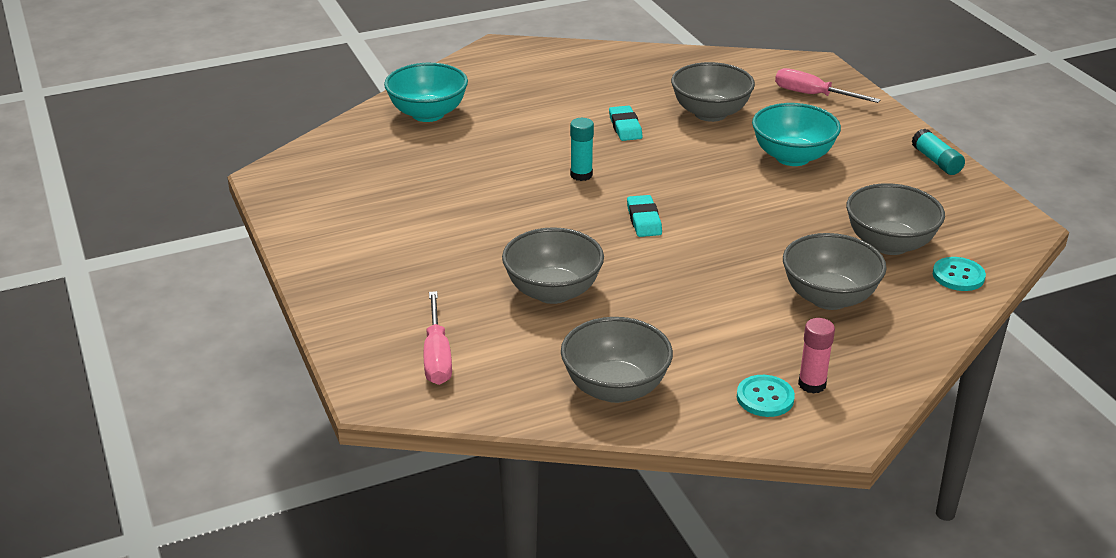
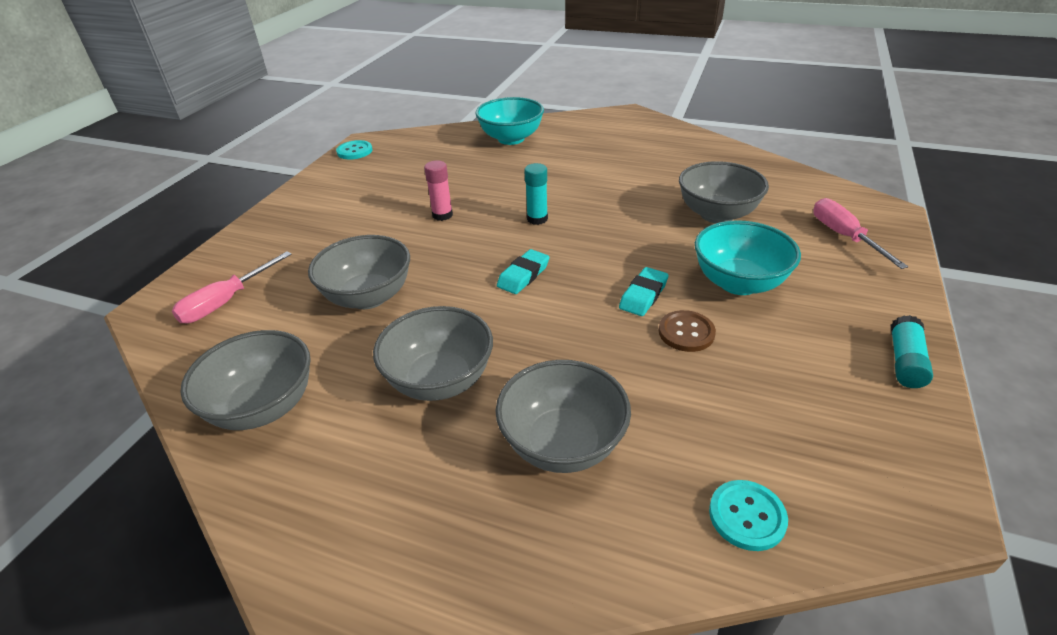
camera: 45 degrees right, 5 degrees up
turquoise eraser [609,106,643,141] -> turquoise eraser moved to [619,267,668,316]
turquoise button [737,375,795,417] -> turquoise button moved to [336,140,372,159]
pink glue stick [798,318,835,394] -> pink glue stick moved to [424,161,453,221]
grey bowl [846,183,945,255] -> grey bowl moved to [373,306,493,401]
none -> brown button [659,310,716,352]

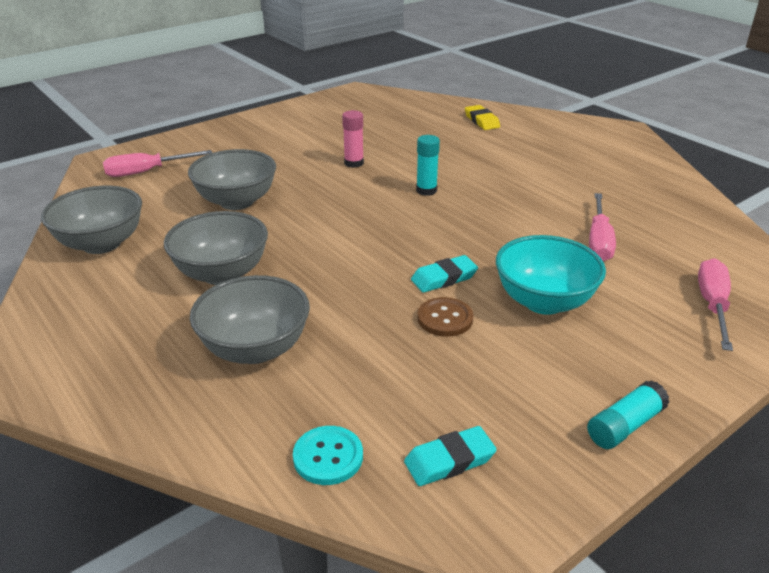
camera: 30 degrees right, 5 degrees down
turquoise button [336,140,372,159] -> none
turquoise bowl [475,97,544,145] -> yellow eraser [465,105,500,130]
turquoise eraser [497,249,549,294] -> turquoise eraser moved to [404,426,497,486]
grey bowl [679,161,769,223] -> pink screwdriver [589,193,616,261]

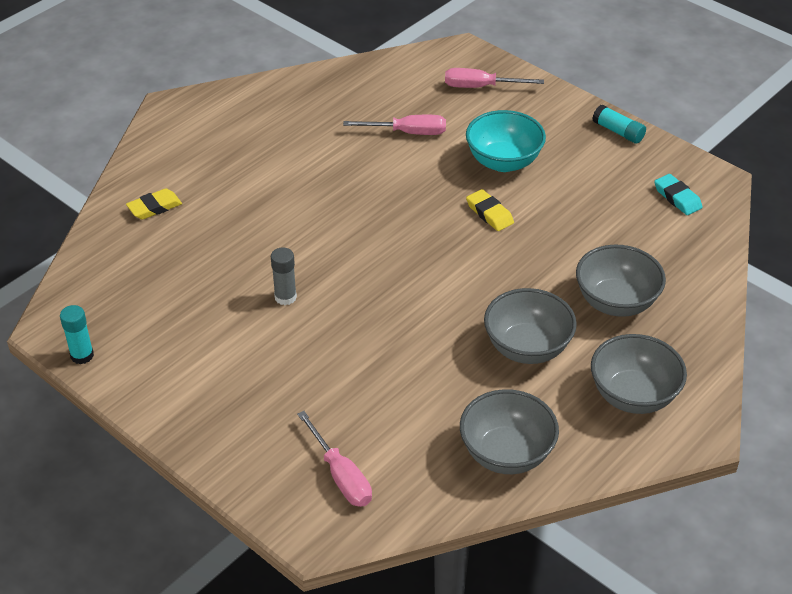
camera: 100 degrees left, 10 degrees up
grey bowl [188,149,276,210] -> grey bowl moved to [591,334,687,414]
turquoise button [293,426,363,485] -> none
pink glue stick [342,110,364,168] -> grey glue stick [271,247,297,305]
turquoise eraser [411,255,478,292] -> yellow eraser [466,189,514,231]
turquoise glue stick [416,135,440,196] -> turquoise glue stick moved to [60,305,94,364]
brown button [417,297,474,337] -> none

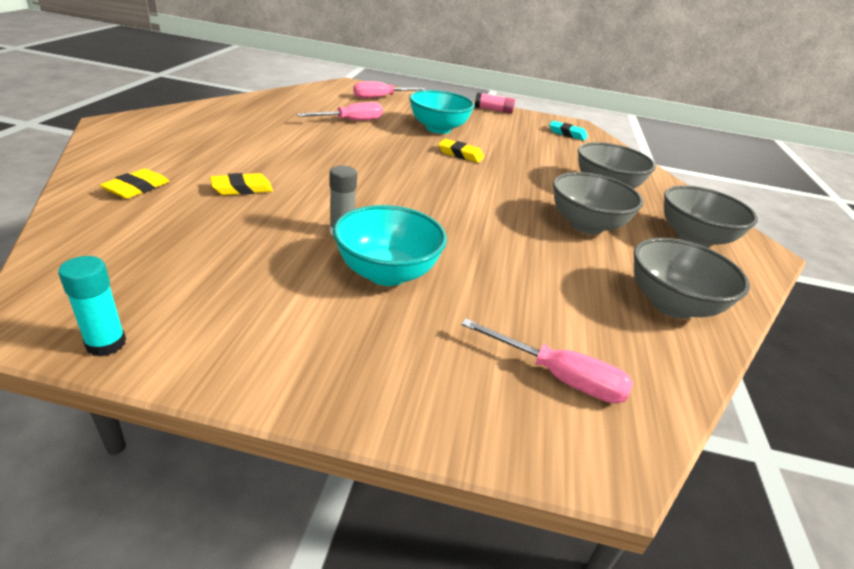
camera: 35 degrees left, 10 degrees down
turquoise glue stick [592,104,646,144] -> pink glue stick [475,92,515,114]
none -> yellow eraser [210,173,273,195]
none -> turquoise bowl [333,205,447,286]

